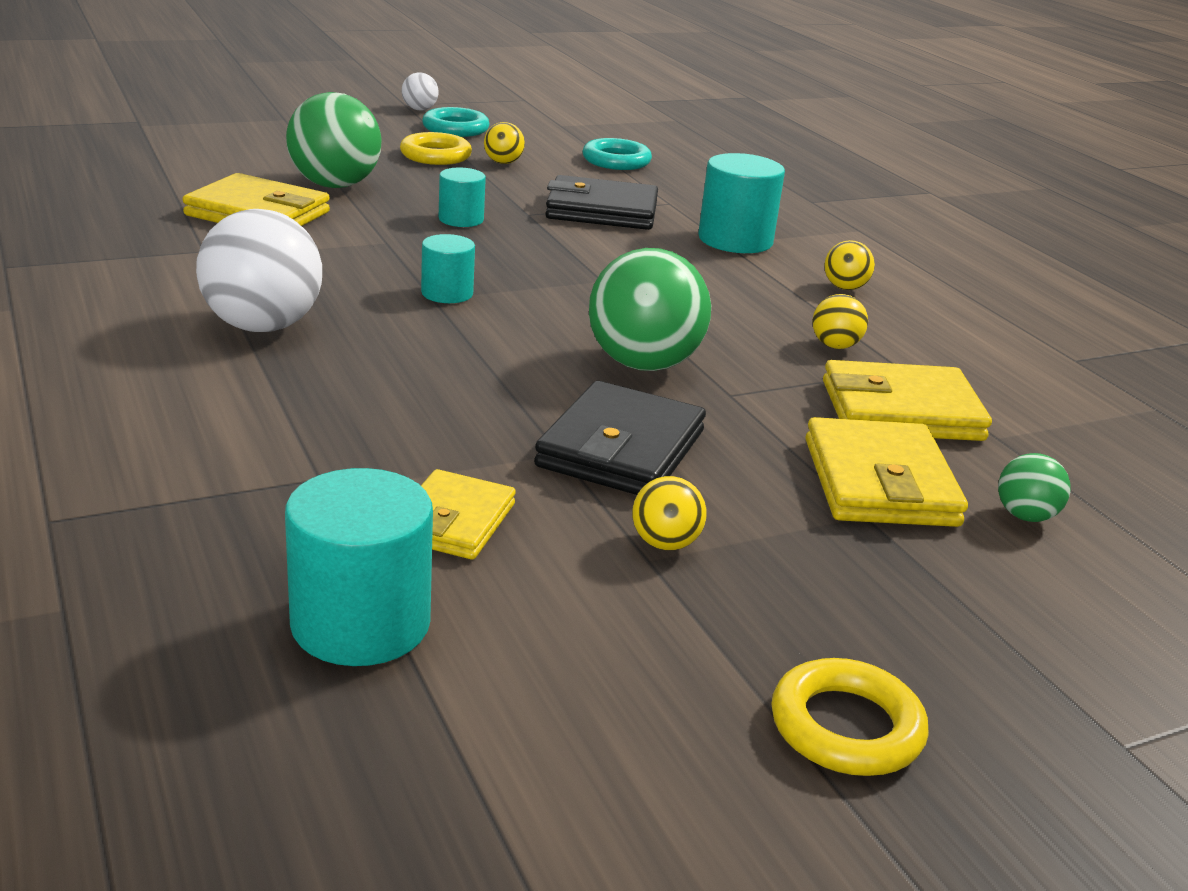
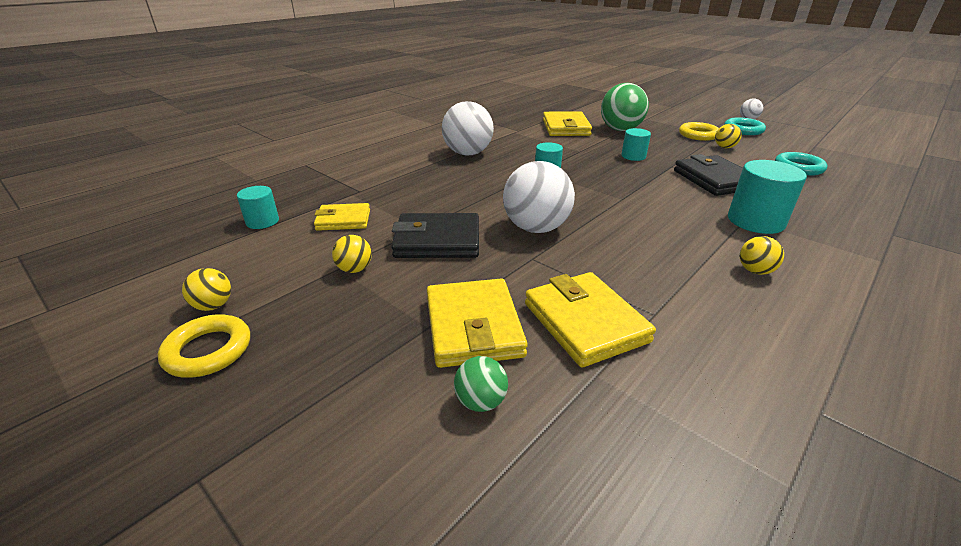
camera: 70 degrees right, 5 degrees up
turquoise cylinder [285,468,433,666] -> turquoise cylinder [237,186,279,229], size x0.59
green ball [589,248,711,371] -> white ball [503,161,575,233]
yellow wallet [805,417,968,527] -> yellow wallet turned 75 degrees counterclockwise [427,278,528,368]
yellow ball [812,294,868,349] -> yellow ball moved to [182,268,231,311]

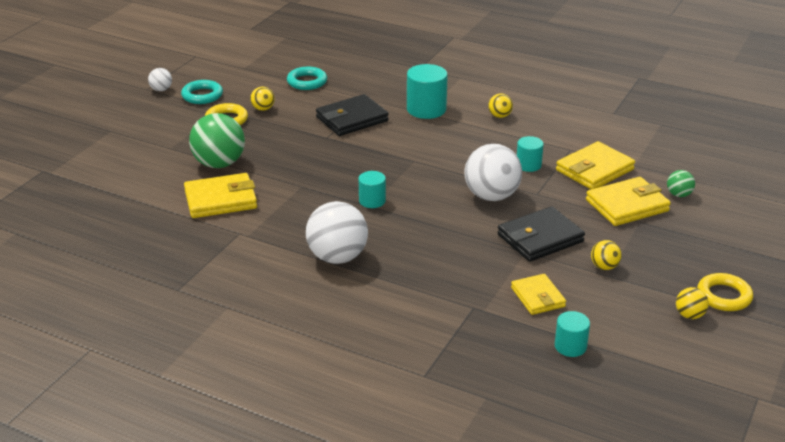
camera: 105 degrees left, 0 degrees up
black wallet [391,213,479,258] -> black wallet turned 75 degrees clockwise [498,206,585,262]
turquoise cylinder [621,128,651,161] -> turquoise cylinder moved to [517,136,544,172]

